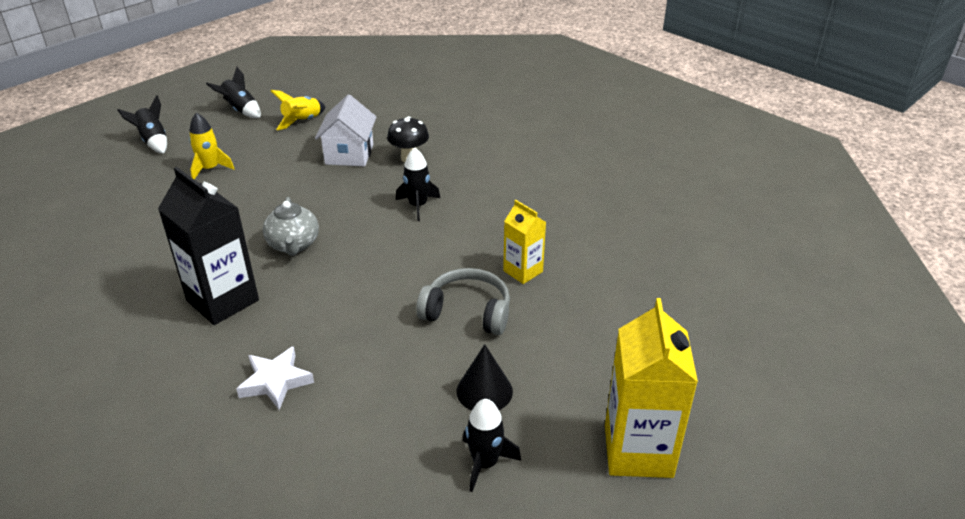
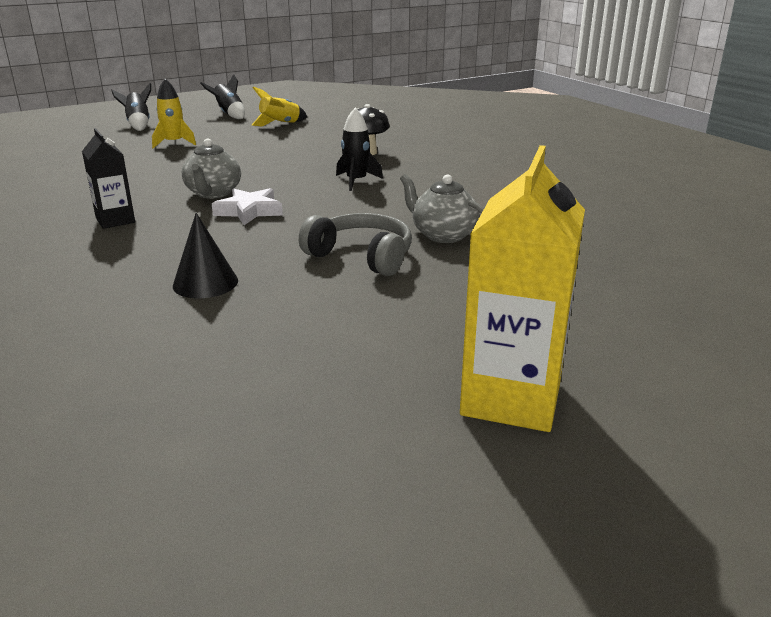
camera: 15 degrees right, 10 degrees down
black carton [158,167,259,325] -> black carton [82,128,135,229], size x0.57
white star [236,346,314,410] -> white star moved to [212,188,283,225]
white house [315,94,376,166] -> none
black cone [457,344,513,411] -> black cone moved to [173,213,238,298]
black rocket [463,399,521,492] -> none
yellow carton [503,200,546,284] -> grey teapot [400,174,484,243]

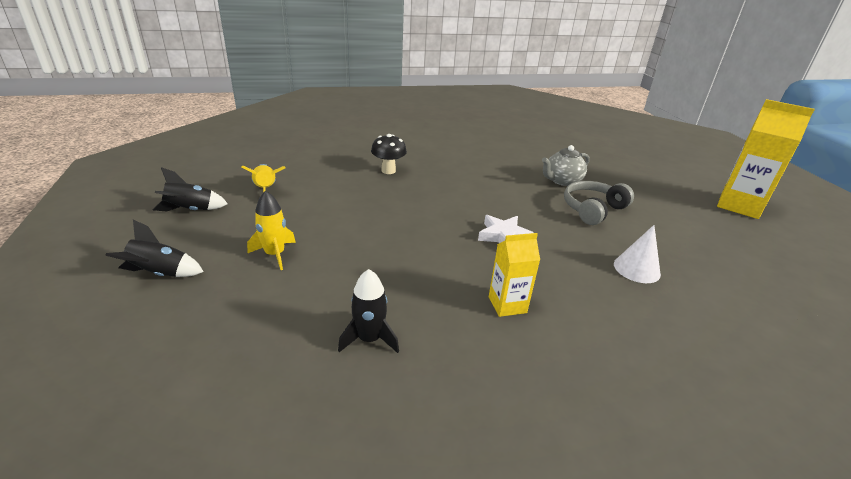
camera: 75 degrees left, 5 degrees up
black carton [82,128,135,229] -> yellow carton [489,233,540,317]
black cone [173,213,238,298] -> white cone [614,225,661,283]
grey teapot [182,138,241,199] -> none
black rocket [336,108,383,191] -> black rocket moved to [338,269,399,353]

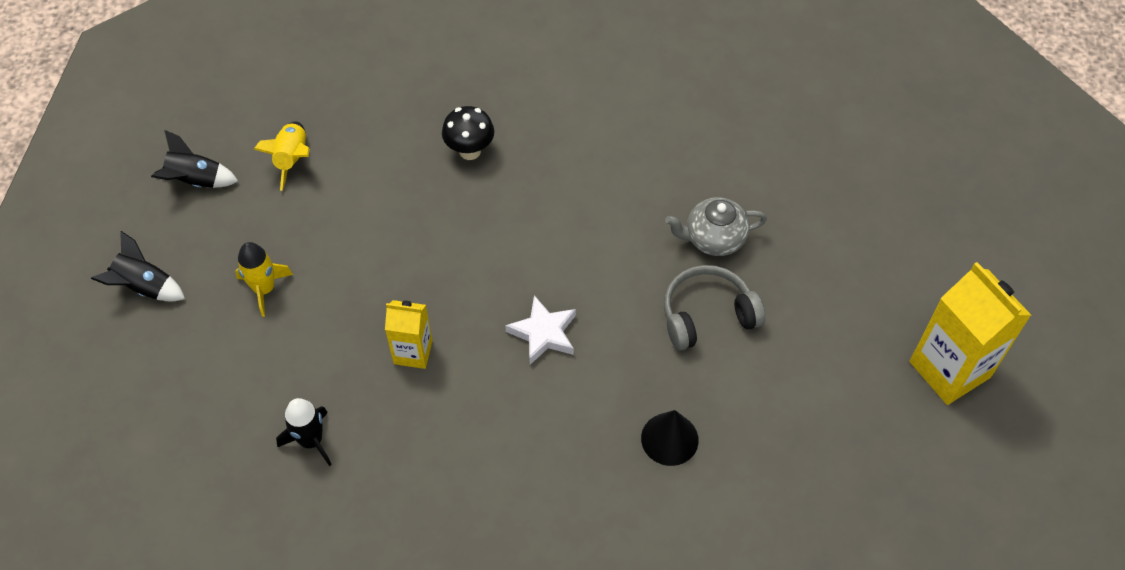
camera: 25 degrees right, 25 degrees up
yellow carton [489,233,540,317] -> yellow carton moved to [385,300,433,369]
white cone [614,225,661,283] -> black cone [641,410,699,466]

